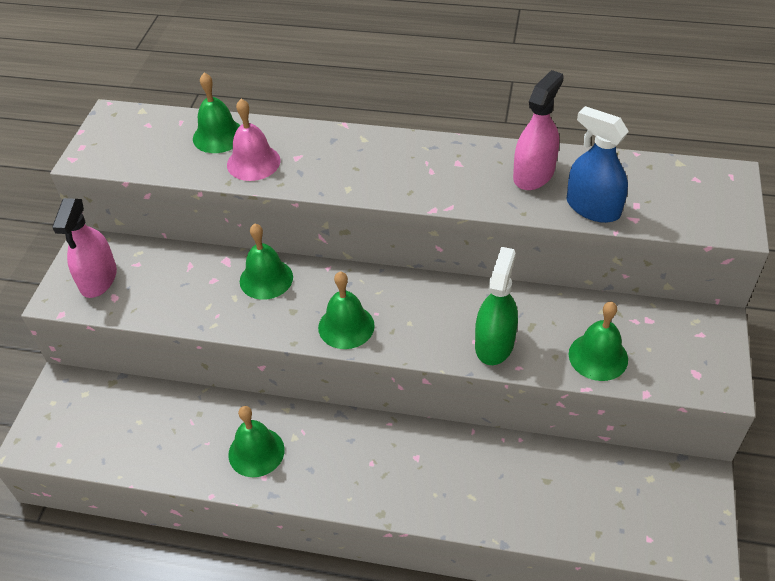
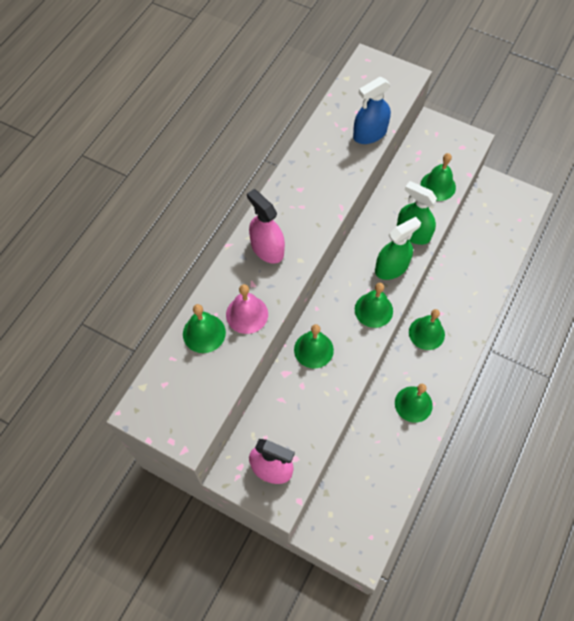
camera: 75 degrees left, 15 degrees up
pink spray bottle [513,70,564,190] -> pink spray bottle moved to [247,189,285,264]
none -> green spray bottle [375,217,421,280]
none -> green bell [409,309,445,350]

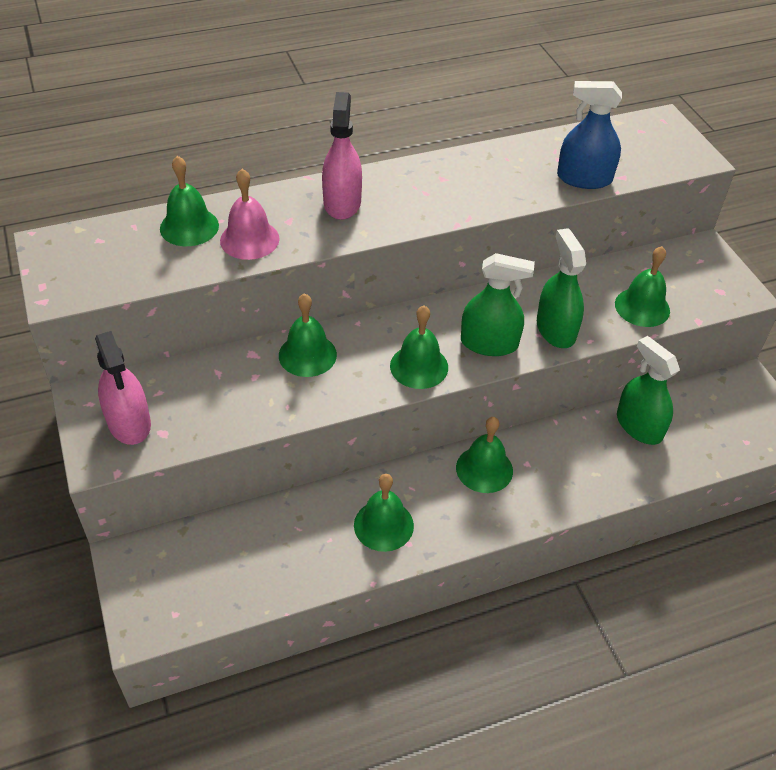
camera: 40 degrees right, 15 degrees down
none -> green spray bottle [617,336,680,445]

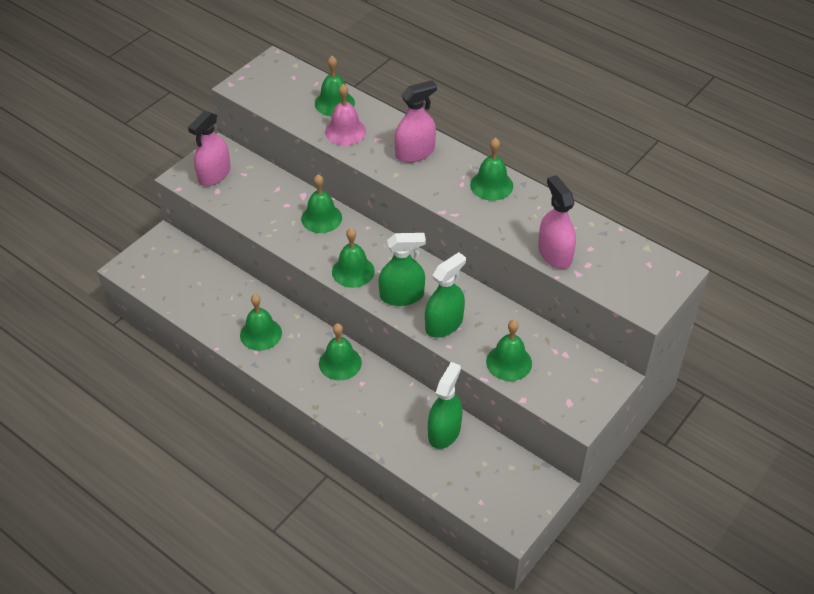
camera: 60 degrees right, 0 degrees up
green spray bottle [461,253,535,356] -> green spray bottle turned 75 degrees counterclockwise [379,233,426,306]
blue spray bottle [557,81,622,189] -> pink spray bottle [538,175,576,269]
none -> green bell [470,138,513,201]

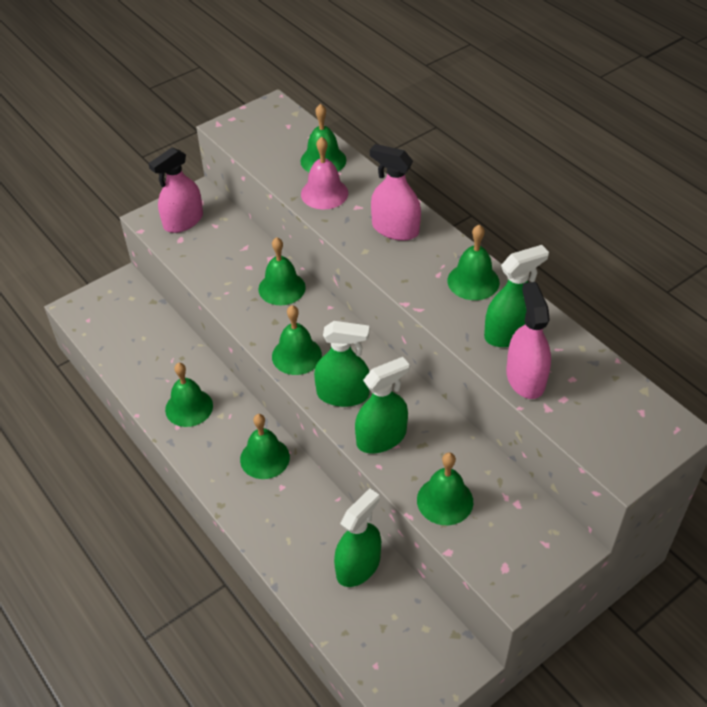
camera: 15 degrees right, 0 degrees up
pink spray bottle [394,80,437,162] -> pink spray bottle turned 135 degrees counterclockwise [370,144,421,241]
none -> green spray bottle [484,245,549,347]

